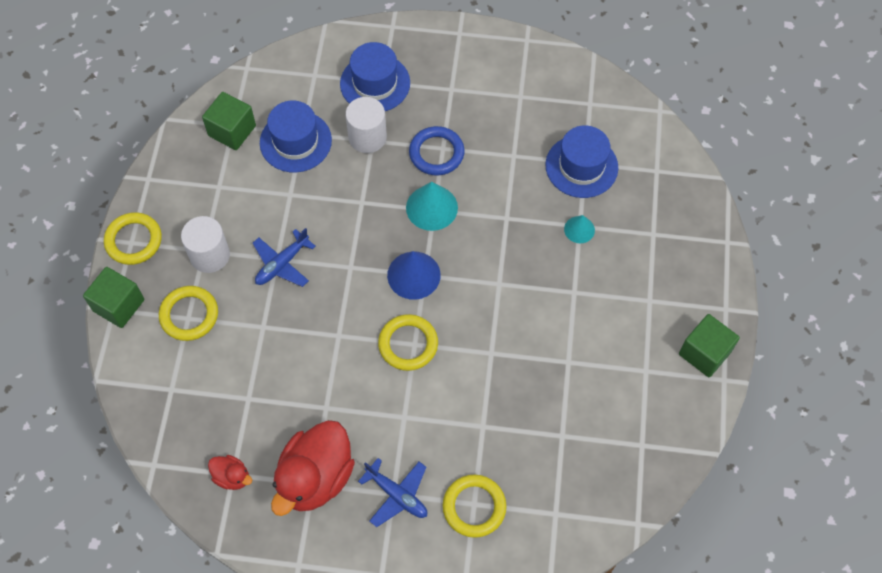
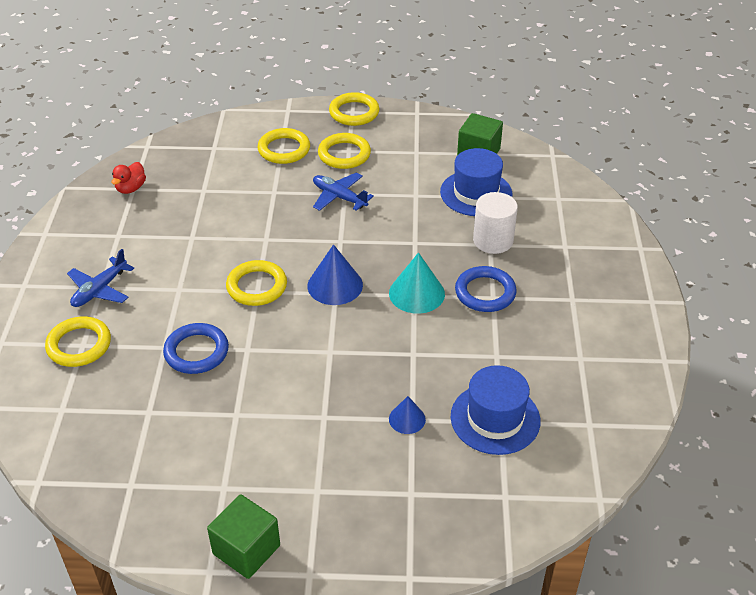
camera: 85 degrees right, 20 degrees down
green cube [83,267,144,328] -> none
white cylinder [181,216,230,273] -> yellow ring [318,133,371,169]
red duck [271,420,355,516] -> none
blue hat [340,42,410,111] -> none
turquoise cone [564,215,595,243] -> blue cone [389,396,426,434]
none -> blue ring [163,323,229,374]

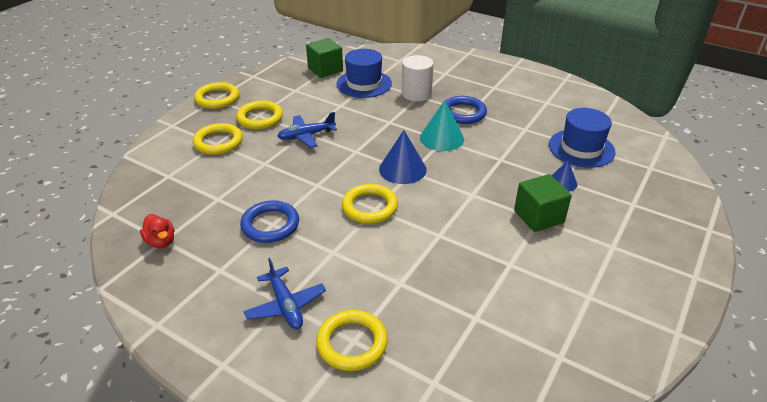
camera: 60 degrees left, 5 degrees down
blue ring [163,323,229,374] -> blue ring moved to [240,200,299,243]
green cube [207,494,280,579] -> green cube moved to [514,174,572,232]

